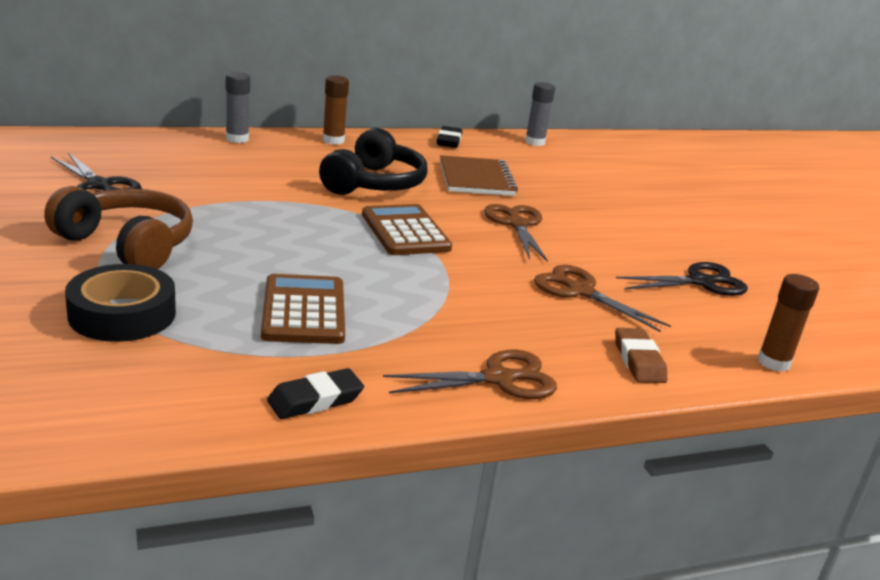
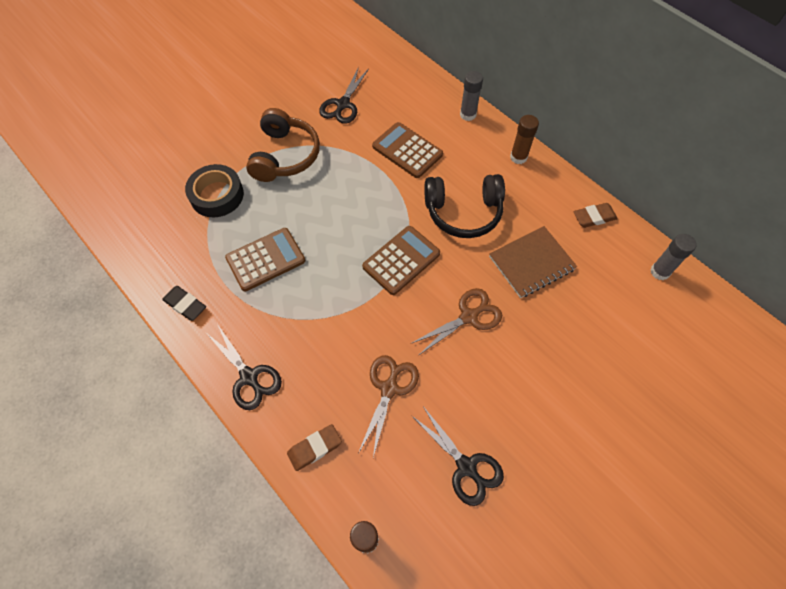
camera: 70 degrees right, 35 degrees up
brown scissors [383,350,557,399] -> black scissors [206,324,282,410]
black eraser [437,126,462,148] -> brown eraser [574,203,618,228]
none -> brown calculator [372,122,443,178]

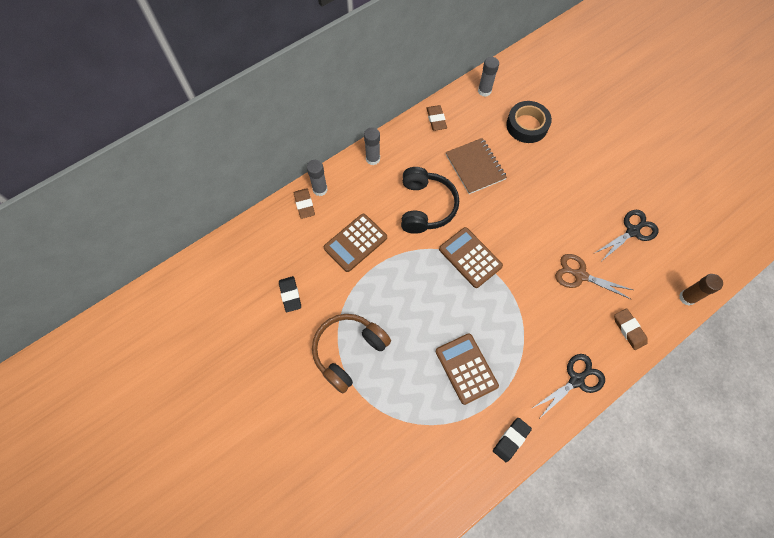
camera: 85 degrees left, 5 degrees up
black tape [185,164,244,217] -> black tape moved to [506,101,552,143]
brown headphones [246,108,320,182] -> brown headphones turned 60 degrees counterclockwise [312,314,391,393]
black scissors [319,67,369,124] -> black eraser [279,276,301,312]
brown scissors [410,288,502,355] -> none
brown glue stick [510,115,539,164] -> grey glue stick [364,127,380,165]
none -> brown eraser [294,188,315,219]

